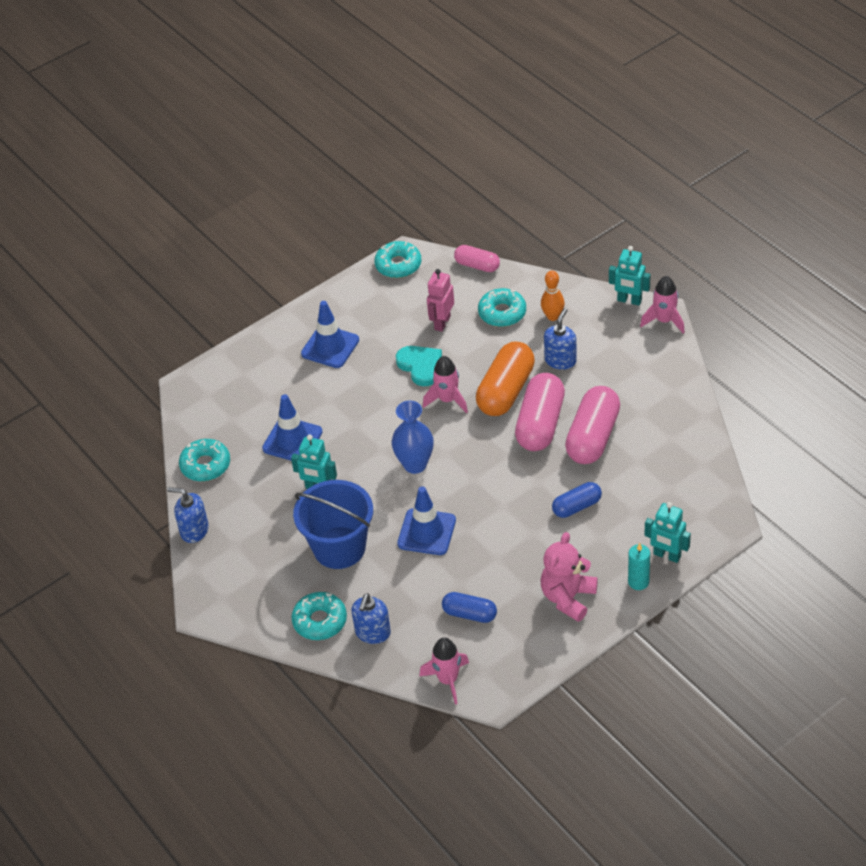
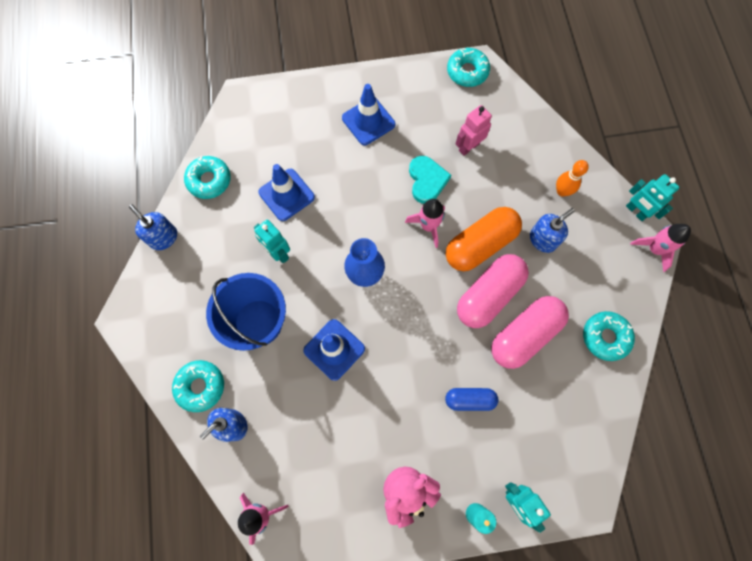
camera: 25 degrees right, 25 degrees up
blue capsule [442,592,497,623] -> none
pink capsule [454,245,500,272] -> none
turquoise donut [478,288,526,327] -> turquoise donut moved to [583,311,635,361]

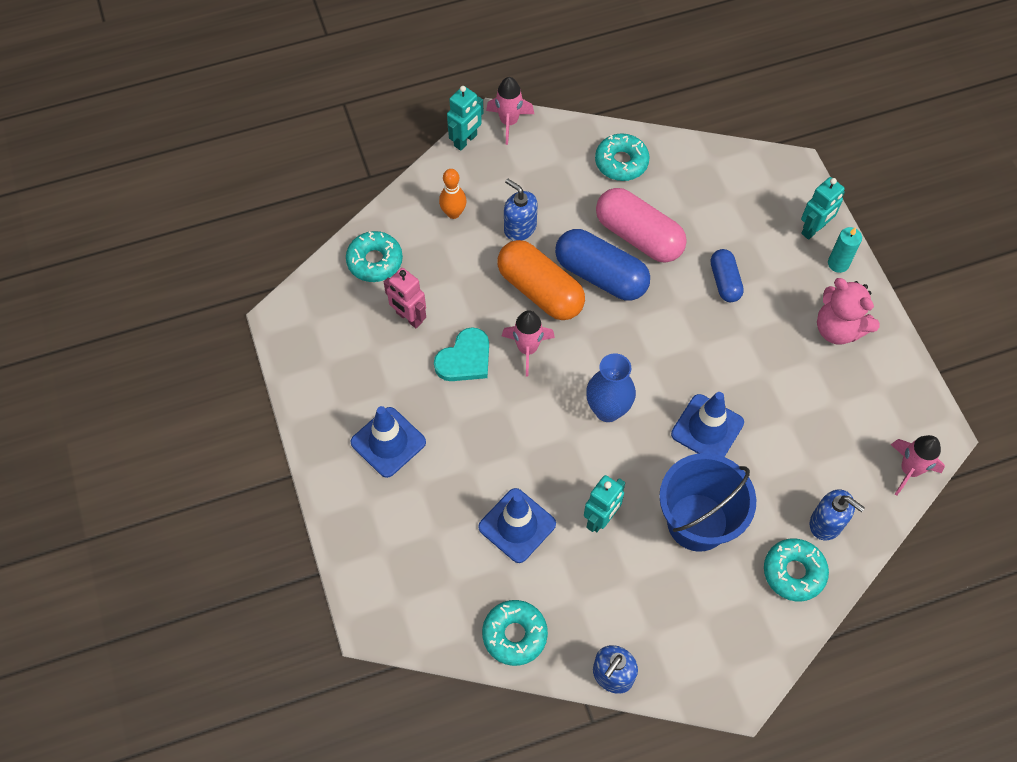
camera: 100 degrees left, 10 degrees down
turquoise heart [409,156,451,204] -> turquoise heart turned 150 degrees clockwise [434,327,489,381]
turquoise donut [447,48,490,87] -> turquoise donut moved to [346,231,403,282]
pink capsule [457,254,529,328] -> blue capsule [555,229,650,301]

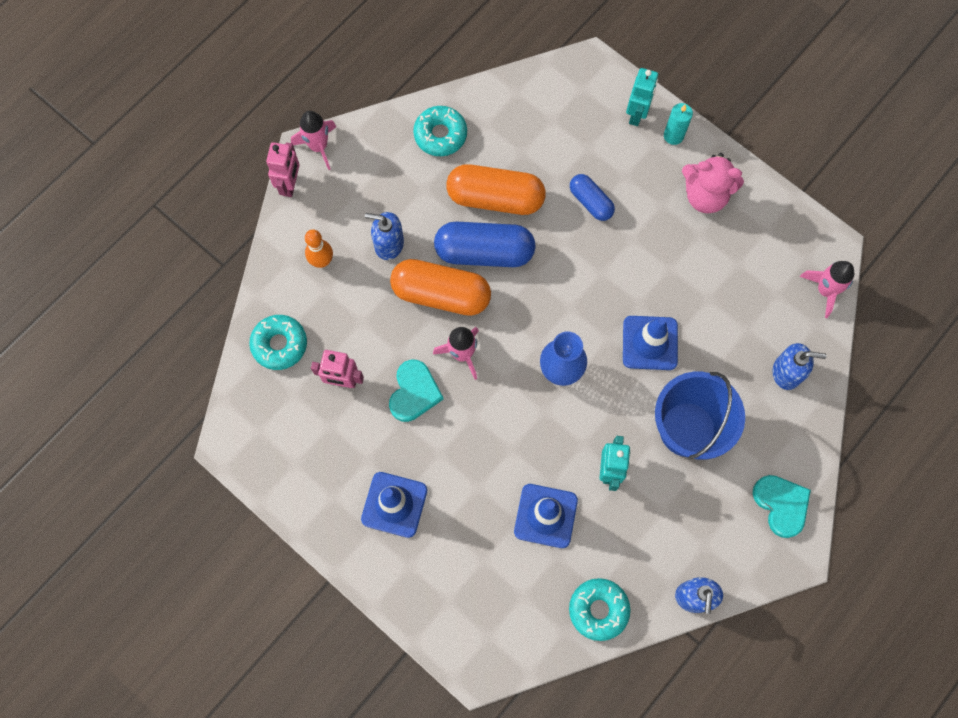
camera: 30 degrees left, 10 degrees up
turquoise robot [447,86,484,151] -> pink robot [266,142,300,197]
pink capsule [596,188,687,263] -> orange capsule [446,164,546,215]
turquoise donut [764,539,829,601] -> none
none -> turquoise heart [753,475,811,538]

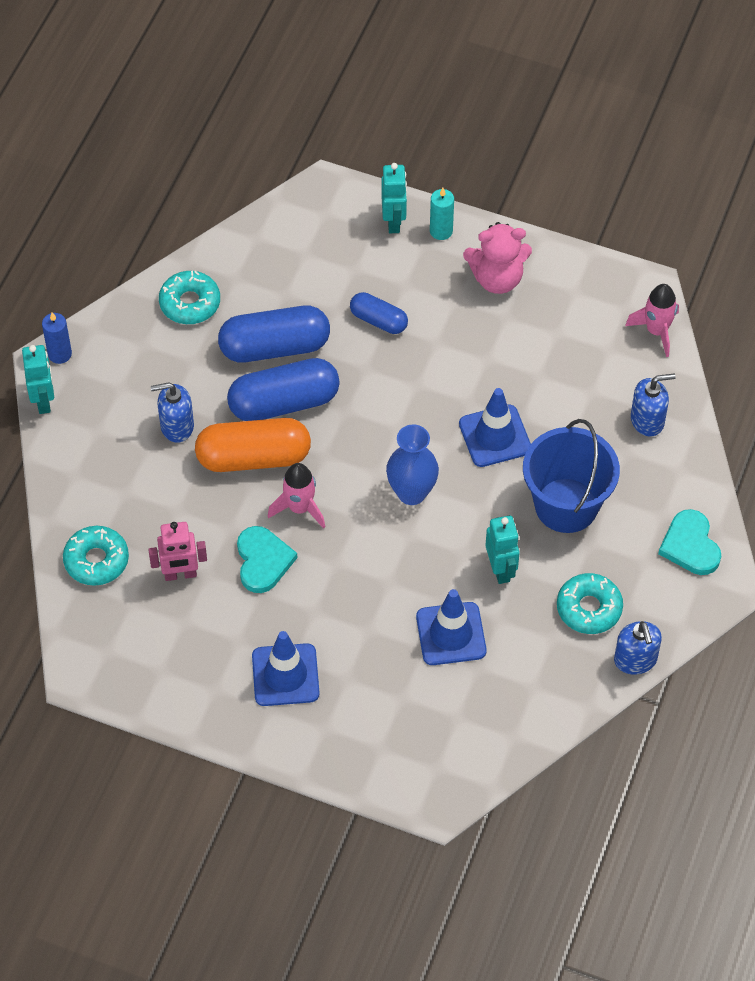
camera: 20 degrees left, 15 degrees down
pink robot [266,142,300,197] -> turquoise robot [22,345,54,414]
pink rocket [291,111,336,170] -> blue candle [42,312,72,364]
orange bowling pin [305,229,333,268] -> none
orange capsule [446,164,546,215] -> blue capsule [218,306,330,362]
turquoise donut [569,578,631,641] -> turquoise donut moved to [557,573,623,634]
turquoise heart [753,475,811,538] -> turquoise heart turned 150 degrees counterclockwise [658,509,721,575]

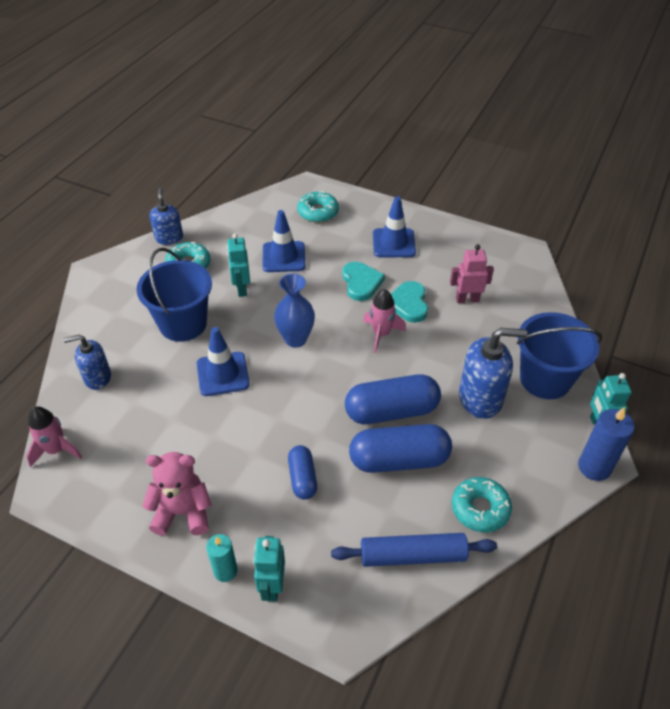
camera: 175 degrees left, 10 degrees down
blue candle [42,312,72,364] -> blue candle [578,407,635,481], size x1.51
turquoise donut [63,526,129,586] -> turquoise donut moved to [297,191,339,223]
blue soap dispenser [151,382,194,443] -> blue soap dispenser [459,328,527,419], size x1.58
orange capsule [195,418,311,472] -> none
blue capsule [350,292,408,334] -> blue capsule turned 45 degrees clockwise [288,445,317,500]
turquoise heart [658,509,721,575] -> turquoise heart moved to [342,262,385,301]
none -> blue rolling pin [331,533,497,567]
none -> blue bucket [517,312,602,399]

